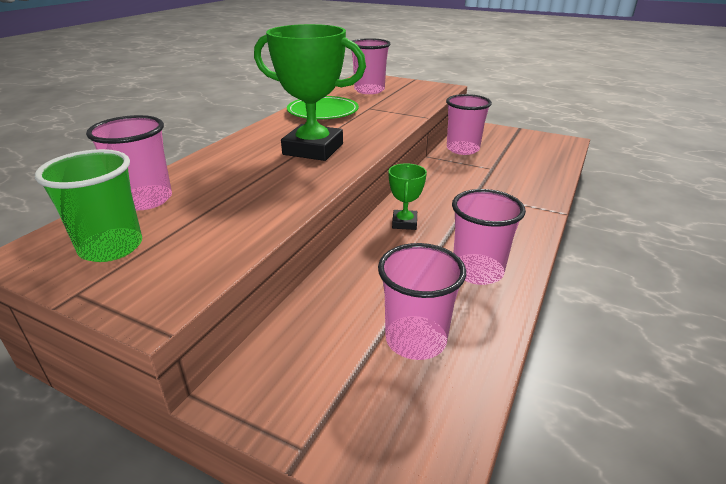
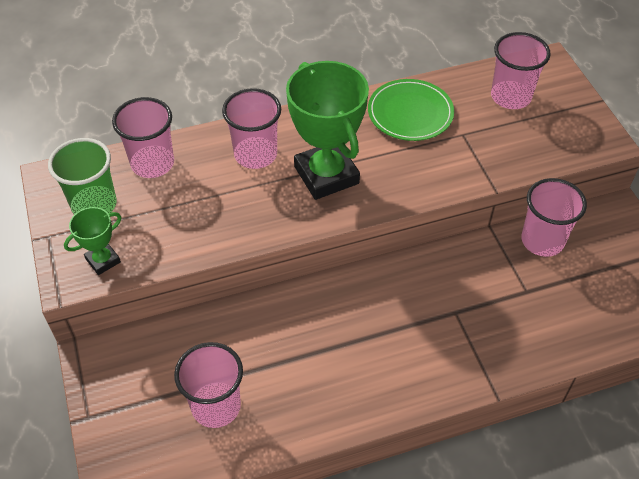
camera: 45 degrees right, 20 degrees up
green trophy [388,164,427,230] -> green trophy moved to [64,207,121,275]
pink cup [452,189,526,285] -> pink cup moved to [222,88,281,169]

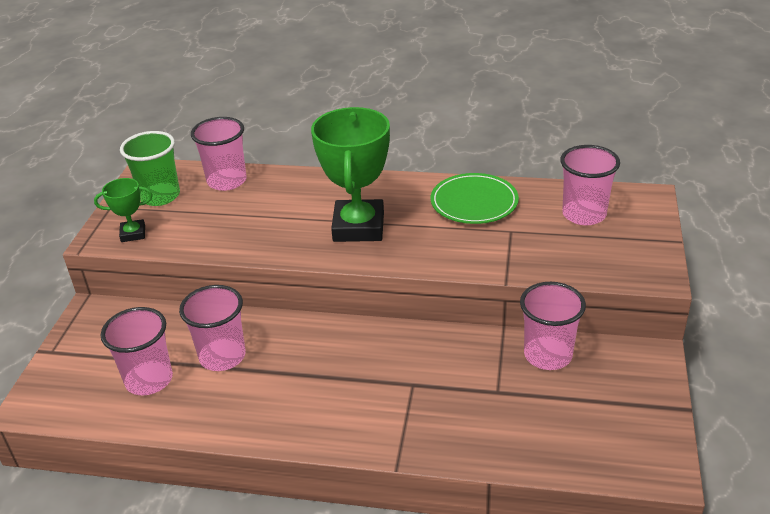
camera: 30 degrees right, 15 degrees down
pink cup [222,88,281,169] -> pink cup moved to [179,285,246,371]

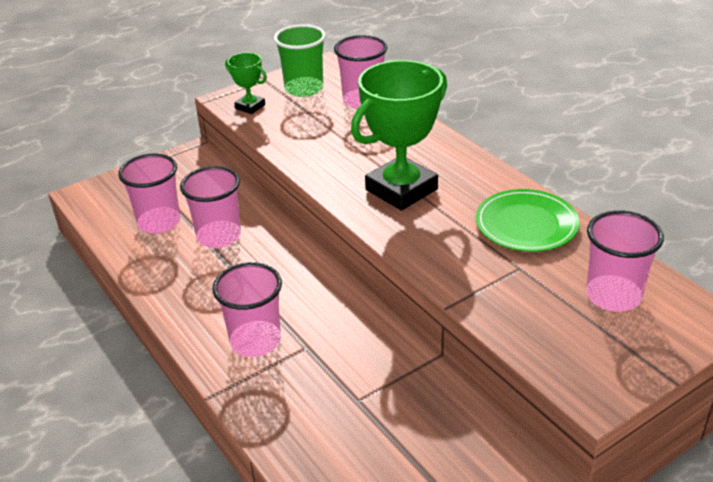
camera: 45 degrees right, 0 degrees up
pink cup [520,282,586,370] -> pink cup moved to [213,262,282,357]

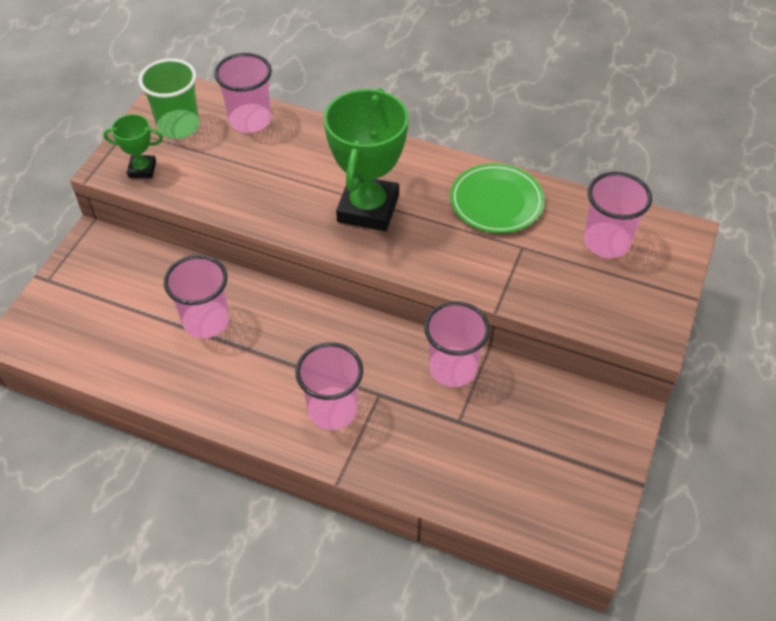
camera: 35 degrees left, 15 degrees up
pink cup [118,153,181,234] -> pink cup moved to [424,301,490,387]

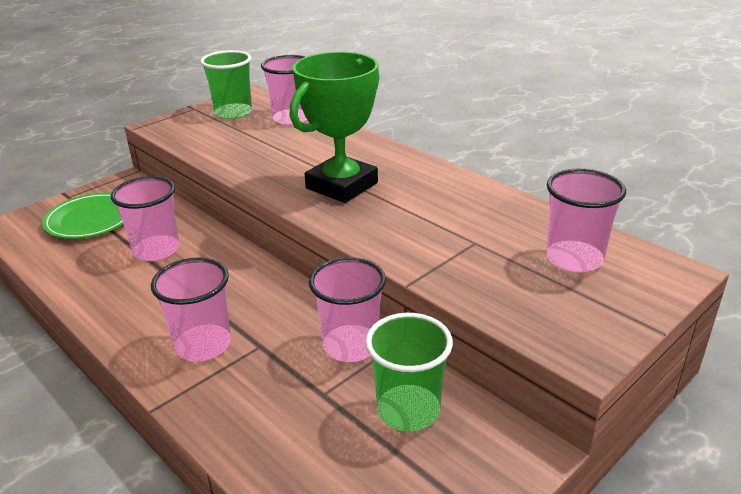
camera: 25 degrees right, 20 degrees down
green trophy [103,114,163,178] -> none
green plate [450,163,545,233] -> green plate moved to [42,193,123,239]
none -> green cup [365,313,453,431]

